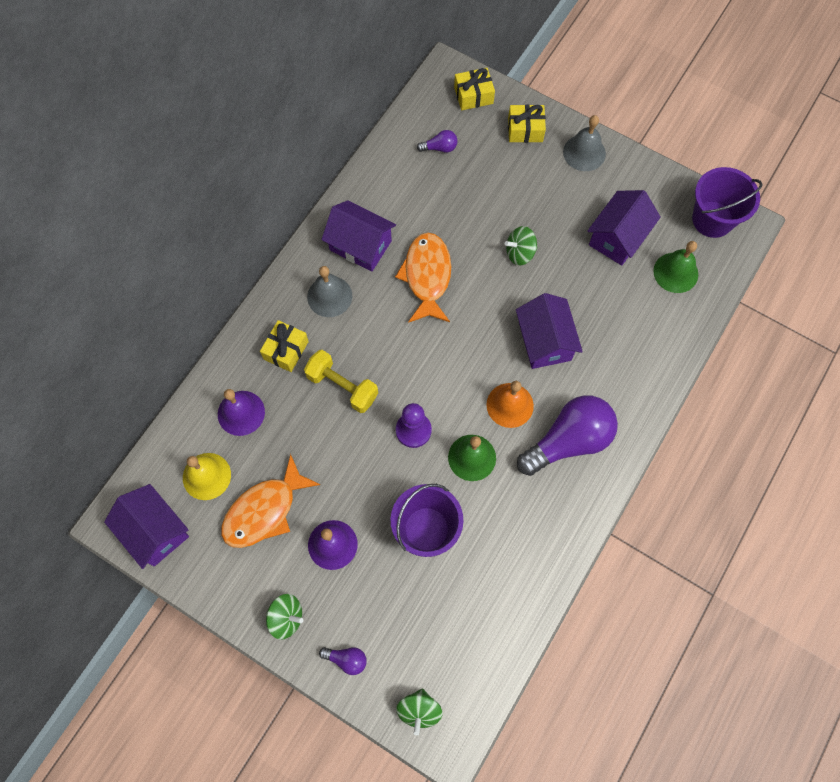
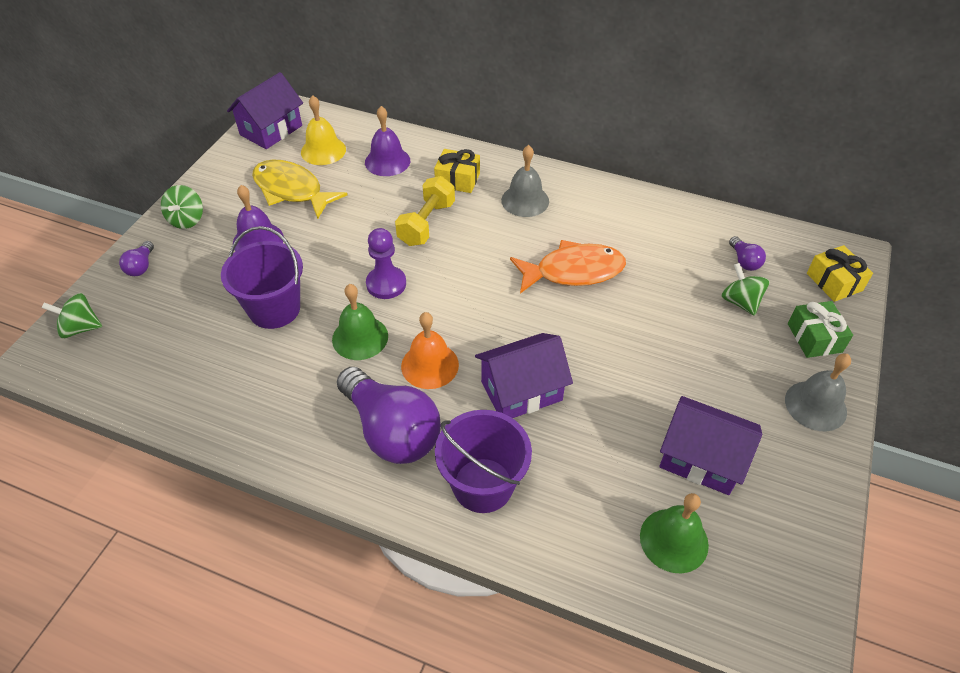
camera: 80 degrees right, 20 degrees down
orange fish [221,454,320,548] -> yellow fish [252,160,348,219]
purple house [321,200,396,271] -> none
green spinning top [505,226,538,265] -> green spinning top moved to [722,263,769,316]
yellow gift [508,104,546,143] -> green gift [788,301,853,358]
purple bucket [692,167,763,238] -> purple bucket moved to [435,410,532,513]

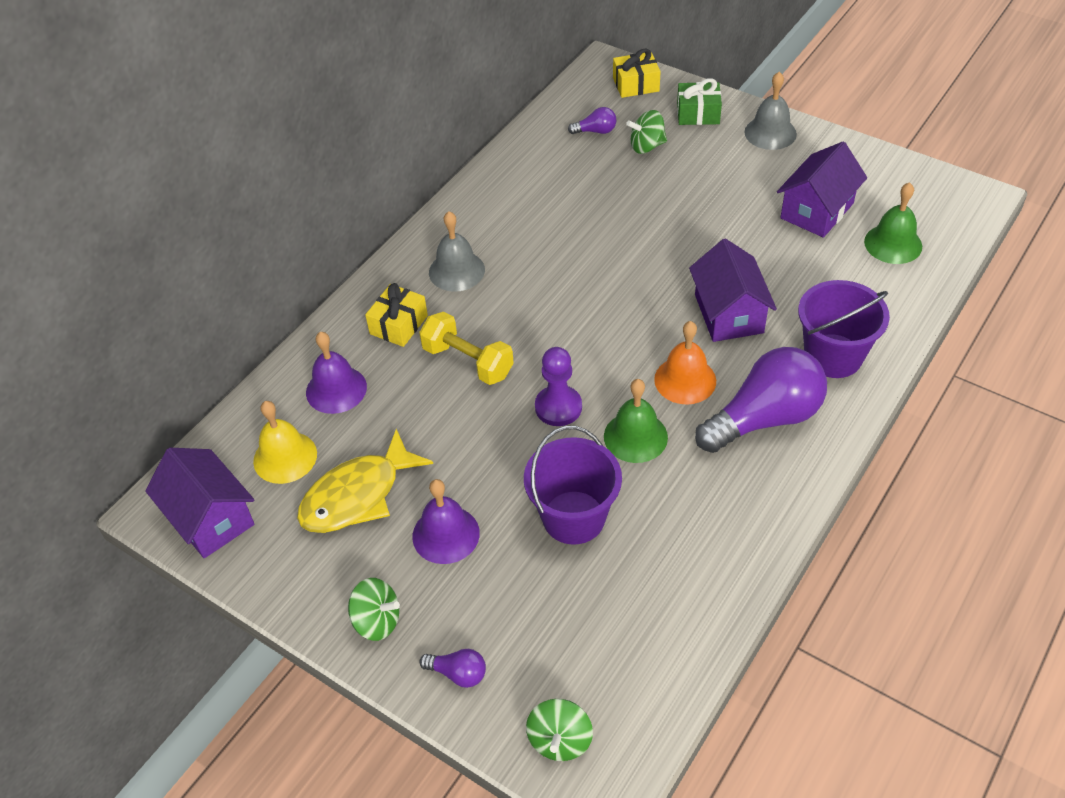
camera: 75 degrees left, 0 degrees up
orange fish [510,240,626,294] -> none

